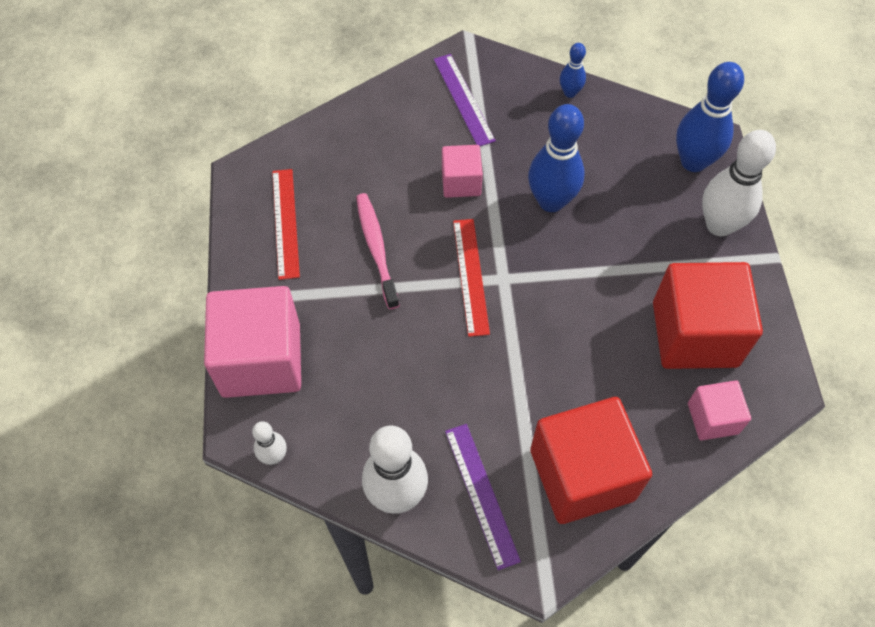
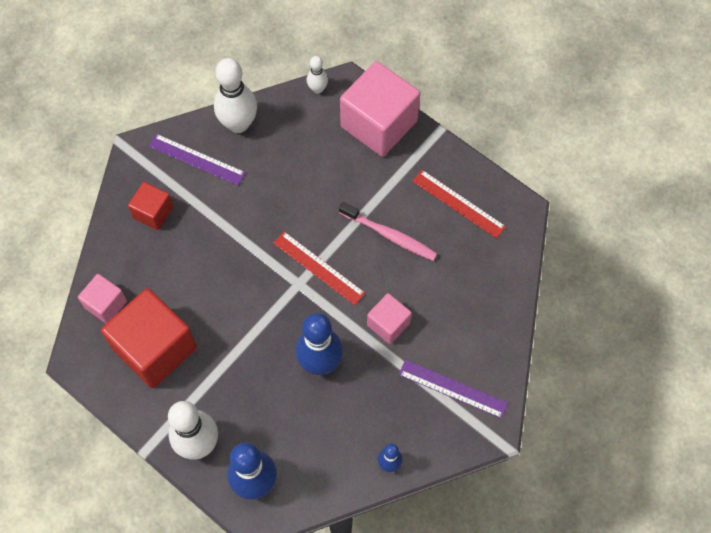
camera: 135 degrees right, 5 degrees up
red cube [530,397,652,524] -> red cube [128,182,174,230], size x0.52

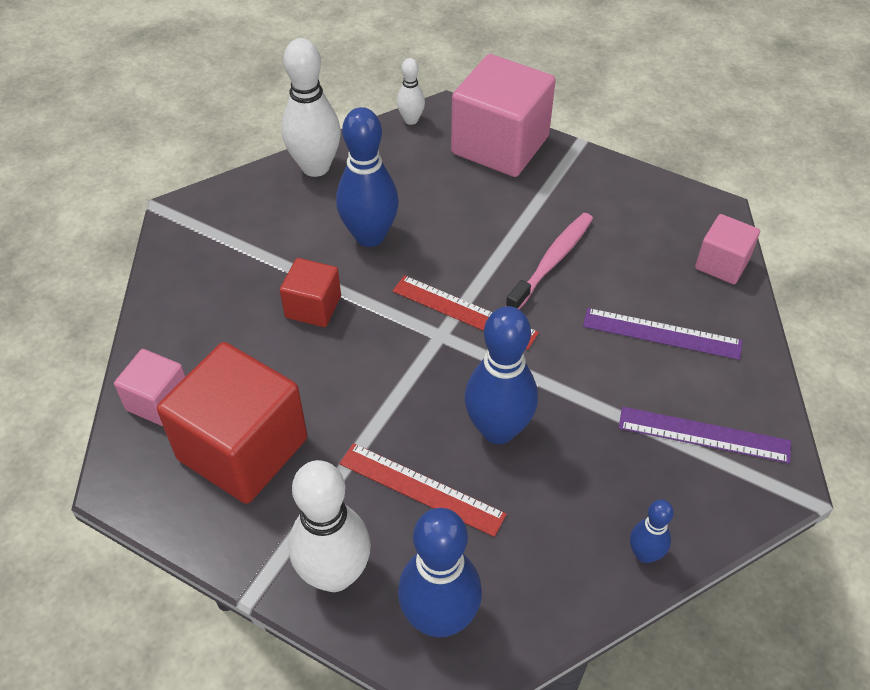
camera: 10 degrees left, 15 degrees down
red cube [128,182,174,230] -> red cube moved to [280,258,341,327]
purple ruler [148,134,246,185] -> purple ruler moved to [583,308,743,360]
pink toothbrush [339,202,437,261] -> pink toothbrush turned 75 degrees counterclockwise [506,213,593,309]
pink cube [367,293,412,344] -> pink cube moved to [695,214,760,284]
red ruler [412,170,506,239] -> red ruler moved to [340,443,507,537]
none -> blue bowling pin [336,107,399,247]

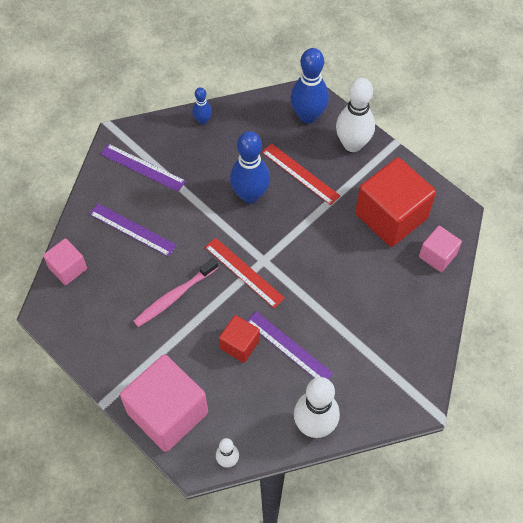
camera: 165 degrees left, 10 degrees up
red cube [280,258,341,327] -> red cube moved to [219,315,260,363]
blue bowling pin [336,107,399,247] -> purple ruler [247,311,333,379]

